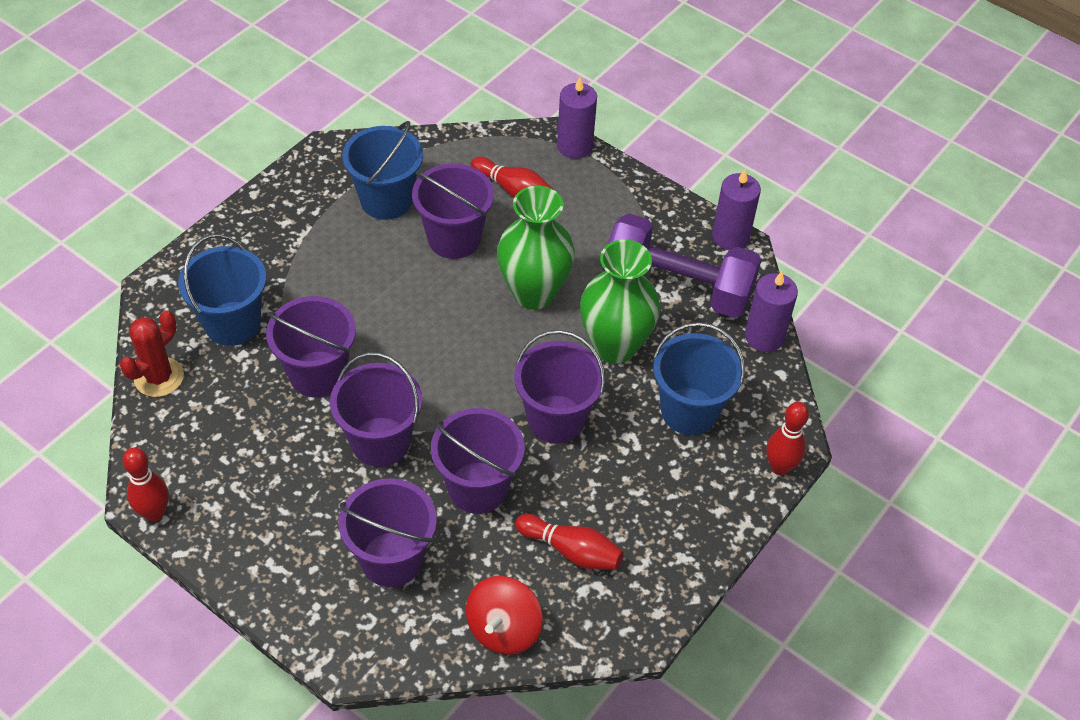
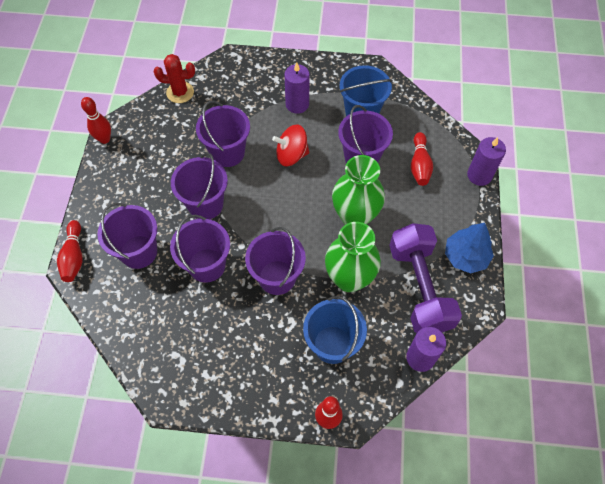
camera: 60 degrees right, 10 degrees up
blue bucket [178,234,266,346] -> none
red spinning top [466,576,542,655] -> red spinning top moved to [272,125,309,166]
red bowling pin [515,514,624,570] -> red bowling pin moved to [57,220,83,282]
purple candle [712,169,761,250] -> purple candle moved to [284,62,310,114]
none -> blue tree [445,223,494,273]

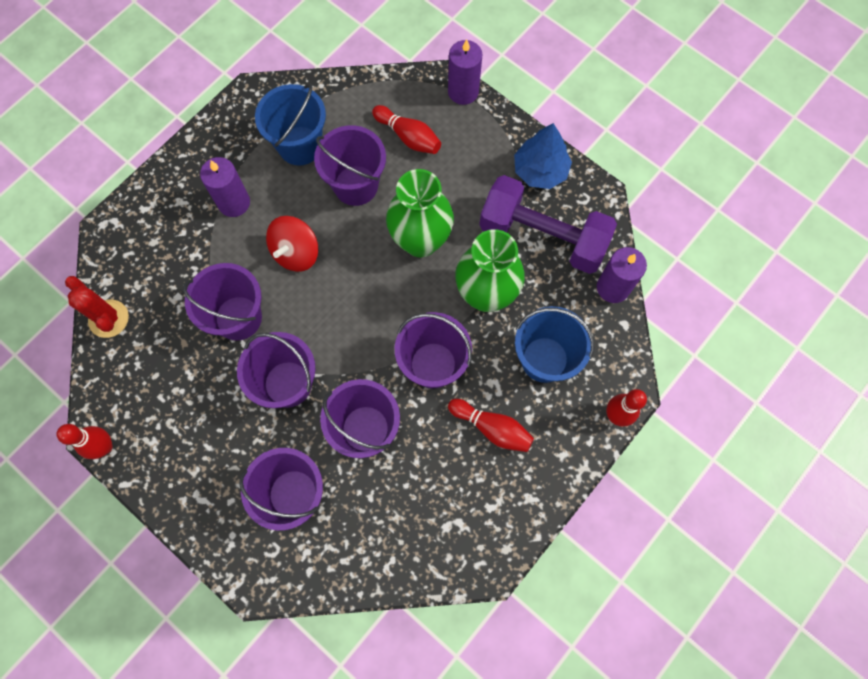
camera: 55 degrees left, 10 degrees up
red bowling pin [57,220,83,282] -> red bowling pin moved to [448,399,534,452]
red cactus [154,54,195,103] -> red cactus turned 75 degrees counterclockwise [65,276,129,338]

